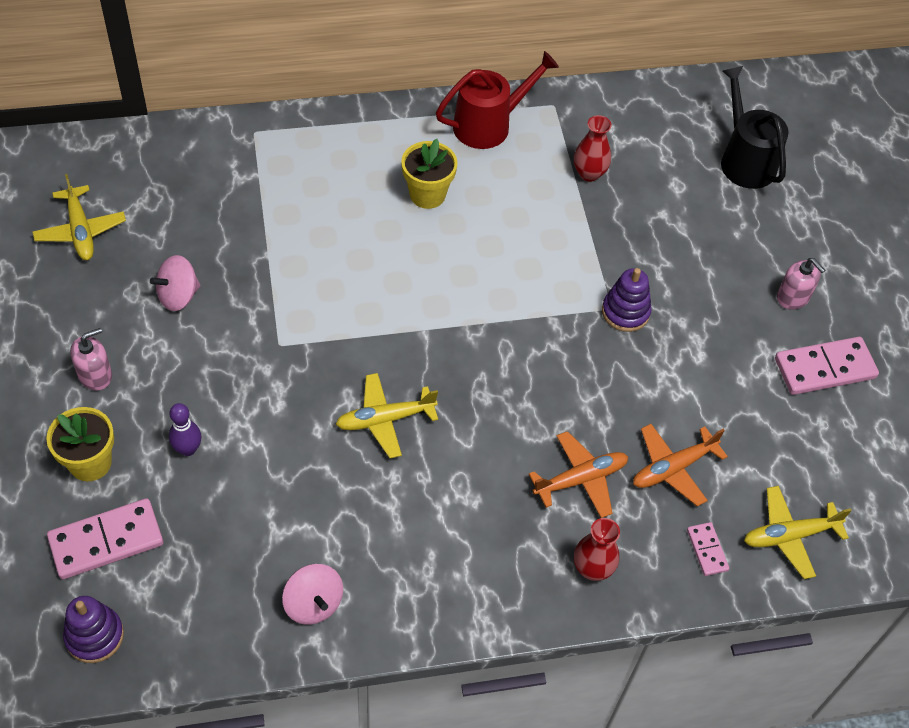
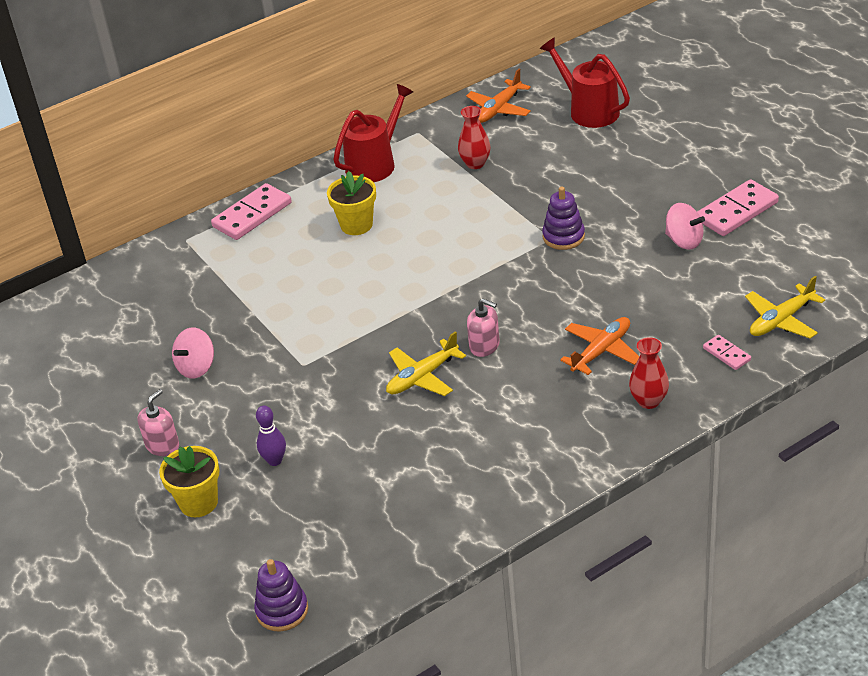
camera: 15 degrees left, 15 degrees down
yellow plane [32,174,126,260] -> none
pink domino [47,498,163,579] -> pink domino moved to [211,183,291,240]
pink spinning top [282,564,343,625] -> pink spinning top moved to [665,203,705,250]
orange plane [633,424,728,507] -> orange plane moved to [466,69,531,123]
black watering can [721,66,789,189] -> red watering can [540,38,630,128]
pink soap dispenser [777,258,825,310] -> pink soap dispenser moved to [467,299,500,357]

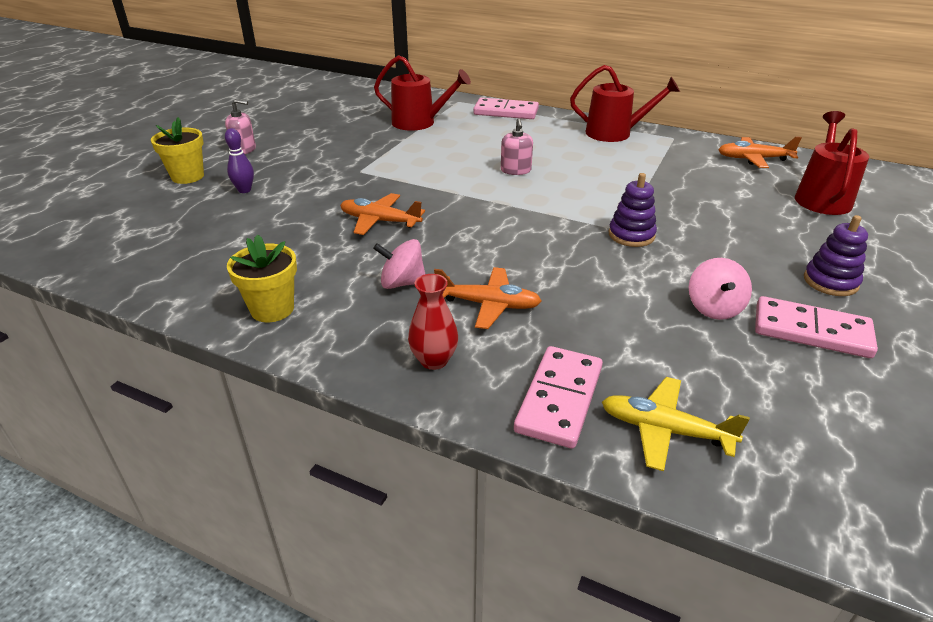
camera: 55 degrees right, 5 degrees down
pink spinning top [172,328,214,379] -> pink spinning top moved to [373,239,425,289]
purple stacking toy [254,559,308,631] -> purple stacking toy moved to [804,215,868,296]
yellow flower pot [327,171,376,235] -> yellow flower pot moved to [227,234,297,322]
yellow plane [386,331,466,396] -> orange plane [340,193,425,235]
red vase [458,106,491,169] -> none
pink soap dispenser [467,299,500,357] -> pink soap dispenser moved to [501,118,533,175]
pink domino [703,335,751,370] -> pink domino [514,346,603,449], size x1.93
none -> red watering can [374,55,471,131]

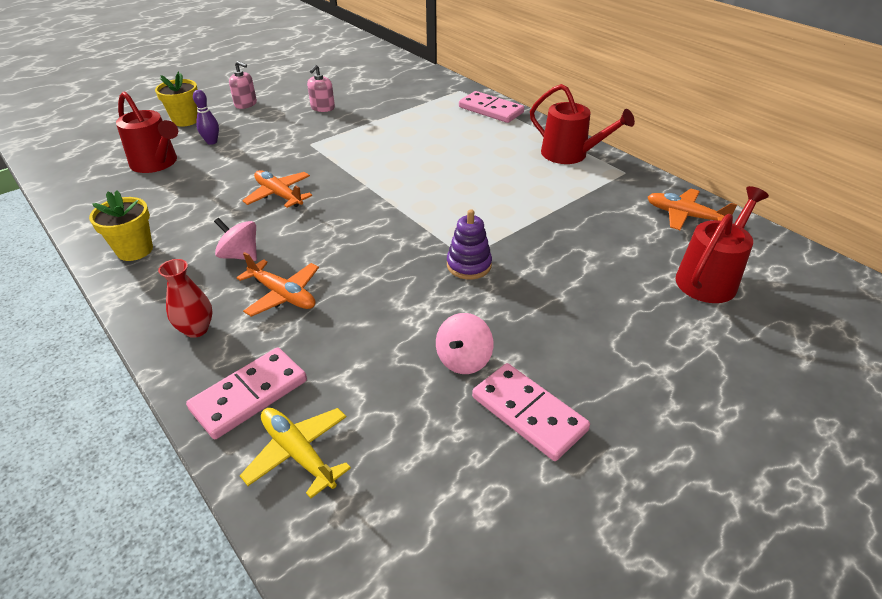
camera: 25 degrees right, 5 degrees up
red watering can [374,55,471,131] -> red watering can moved to [116,91,178,173]
pink soap dispenser [501,118,533,175] -> pink soap dispenser moved to [307,65,335,112]
purple stacking toy [804,215,868,296] -> none

